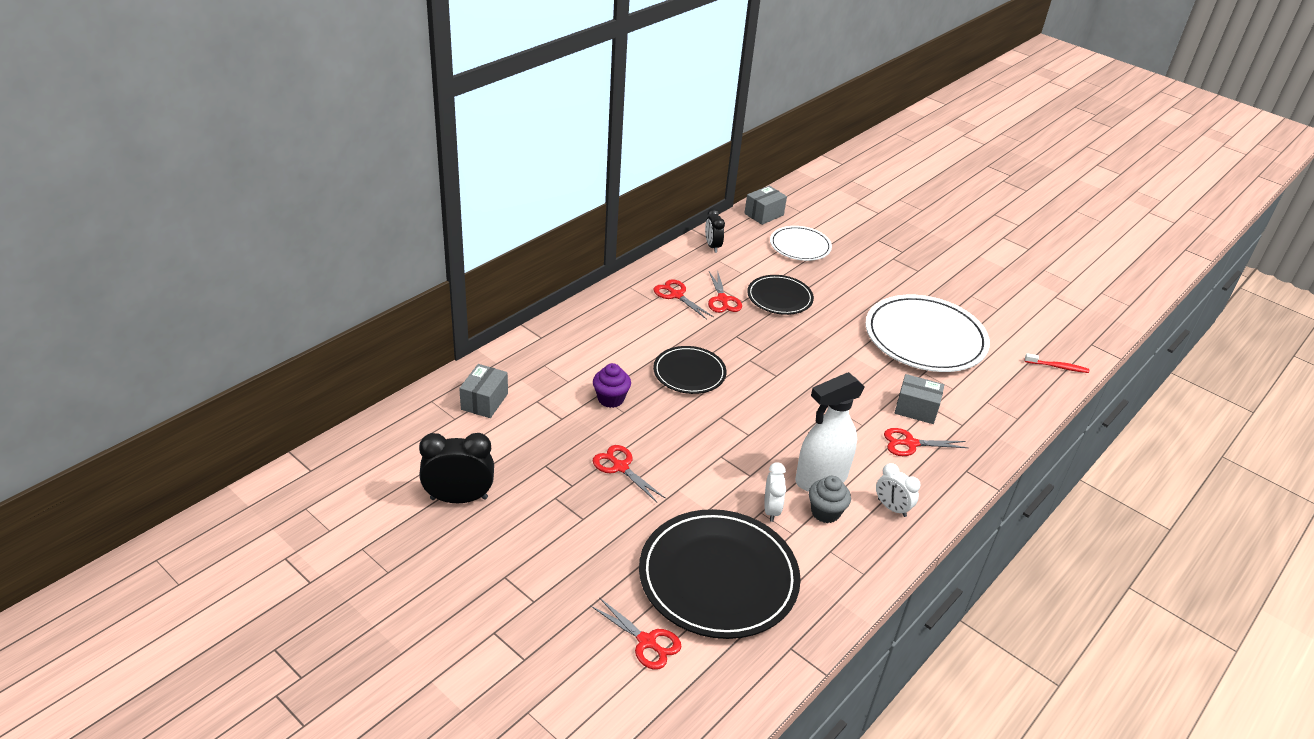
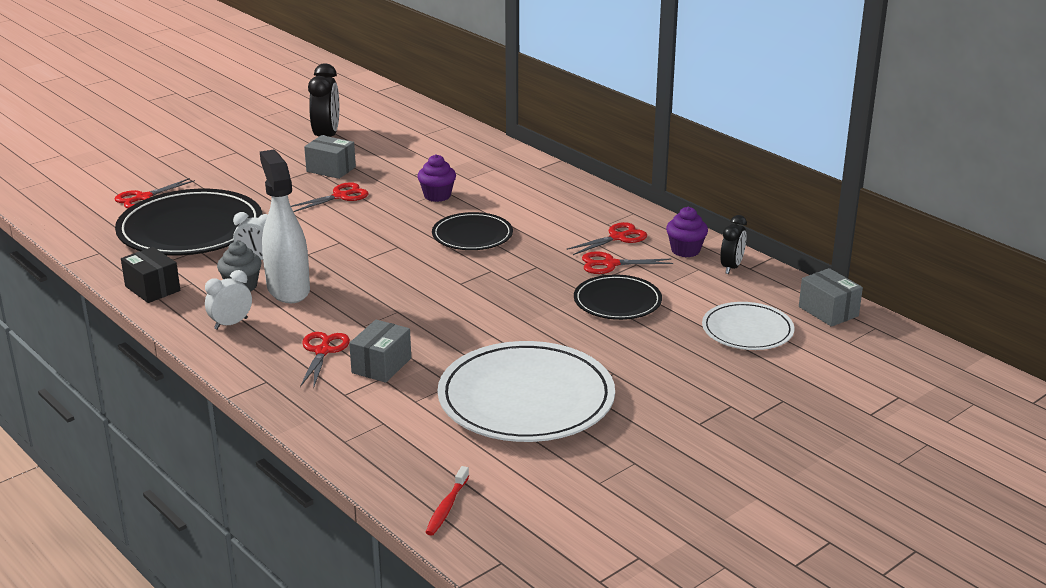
camera: 100 degrees right, 10 degrees down
grey box [459,364,508,418] -> grey box moved to [304,135,356,179]
black clock [705,208,725,253] -> black clock turned 120 degrees clockwise [720,215,747,274]
none -> black box [121,247,180,303]
none -> purple cupcake [666,207,708,257]

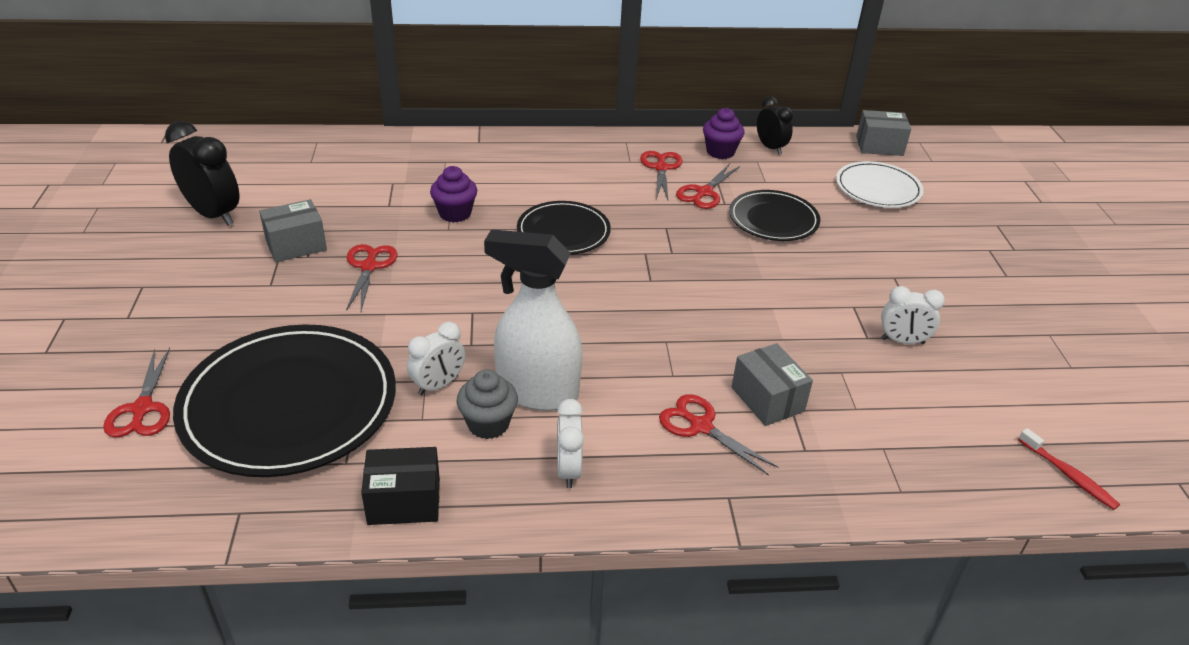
camera: 55 degrees left, 10 degrees up
white plate [438,341,615,442] -> white clock [881,286,945,344]

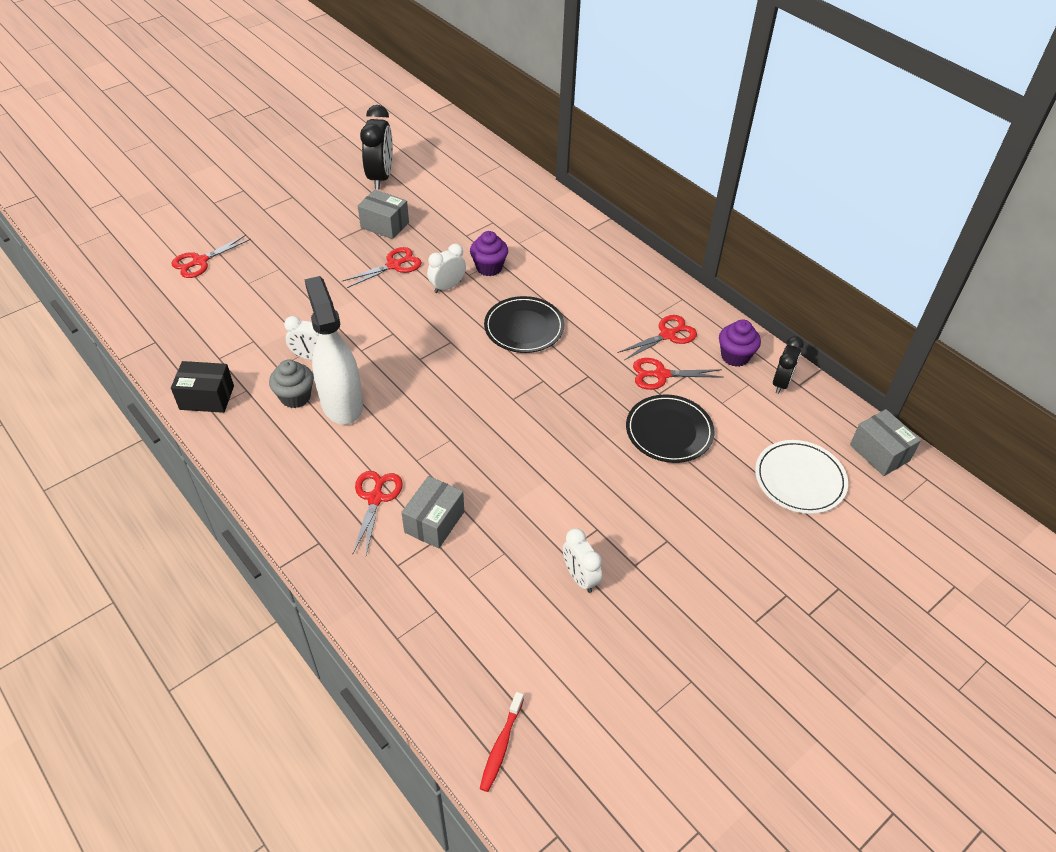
camera: 55 degrees right, 10 degrees up
black plate [173,324,396,477] -> none
black box [361,447,440,525] -> black box turned 45 degrees counterclockwise [171,361,234,413]
white clock [557,399,584,488] -> white clock moved to [427,244,466,293]

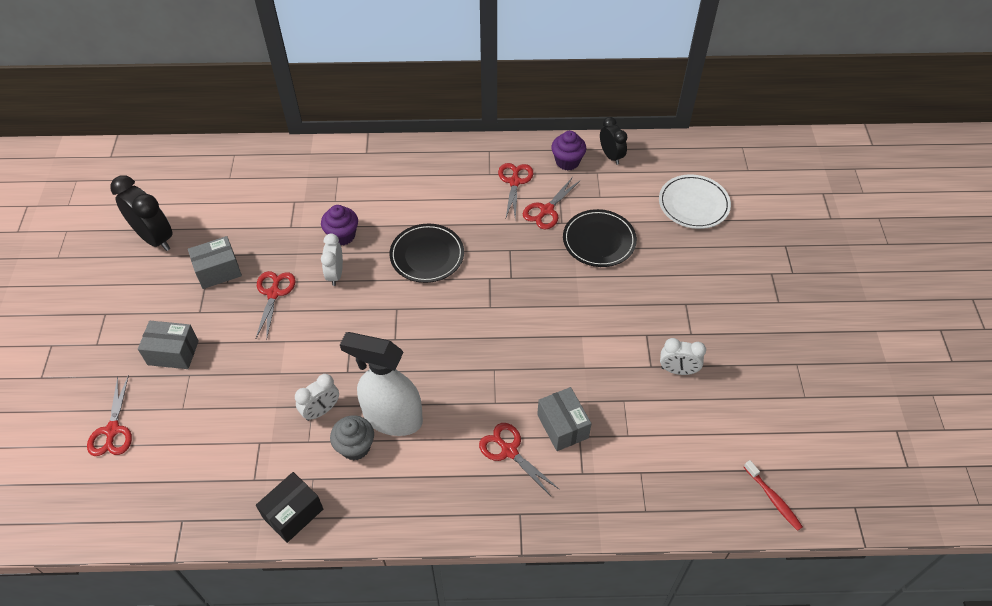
camera: 50 degrees left, 5 degrees up
grey box [850,409,921,476] -> grey box moved to [138,321,199,369]

